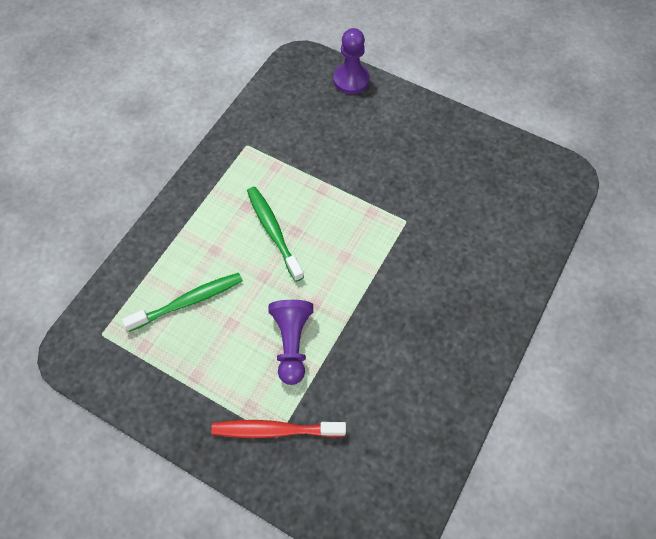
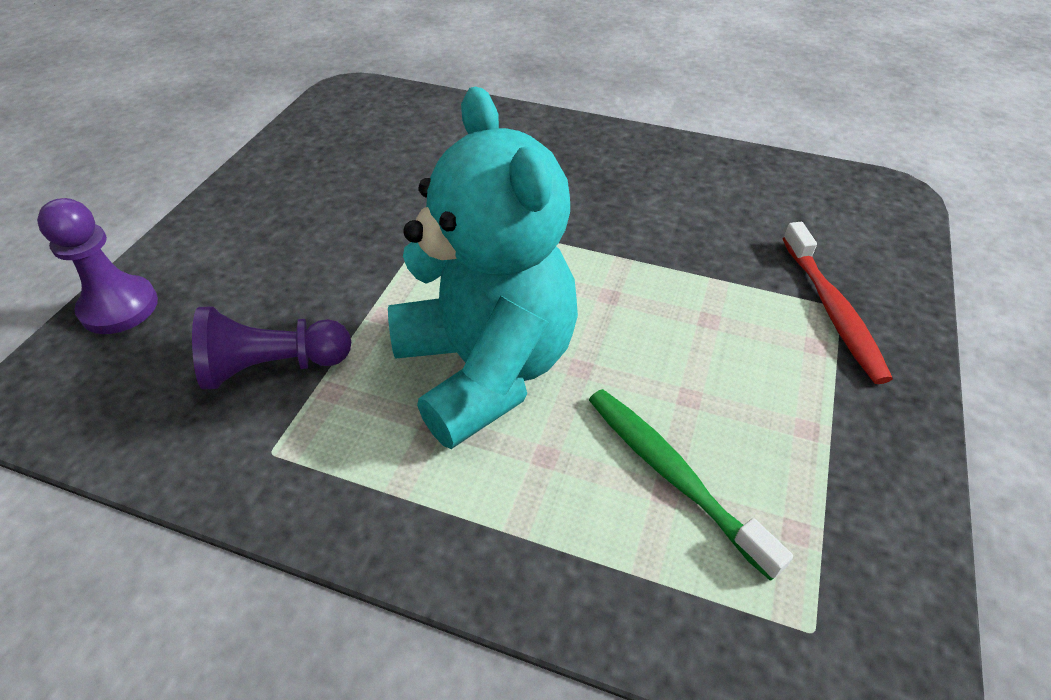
camera: 100 degrees left, 15 degrees down
green toothbrush [247,187,304,282] -> turquoise teddy bear [388,87,578,449]
purple pawn [268,300,313,385] -> purple pawn moved to [192,306,351,389]

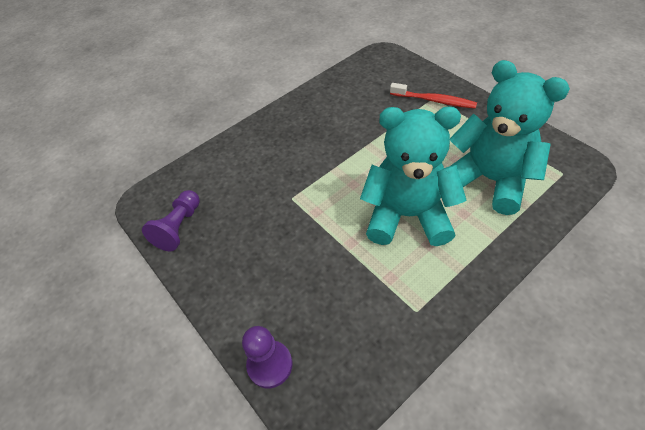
camera: 55 degrees left, 5 degrees up
purple pawn [192,306,351,389] -> purple pawn moved to [142,190,200,251]
green toothbrush [589,389,793,581] -> turquoise teddy bear [450,60,570,215]

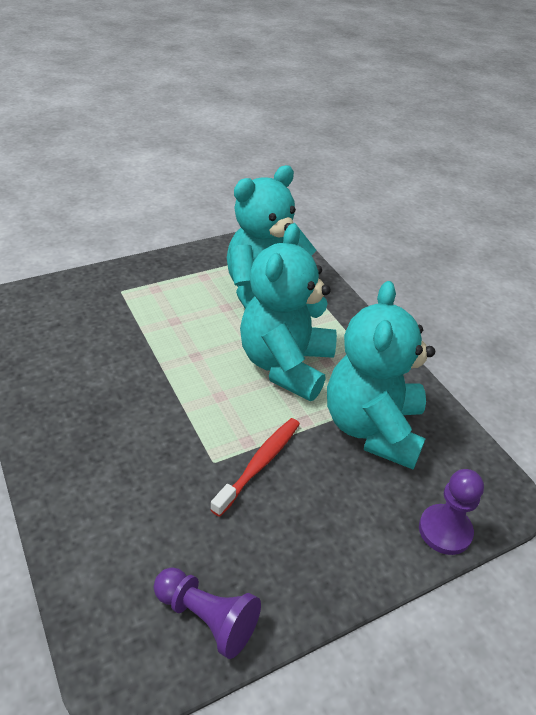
camera: 85 degrees left, 10 degrees down
red toothbrush [390,83,477,109] -> red toothbrush moved to [210,418,300,517]
none -> turquoise teddy bear [327,281,435,470]

